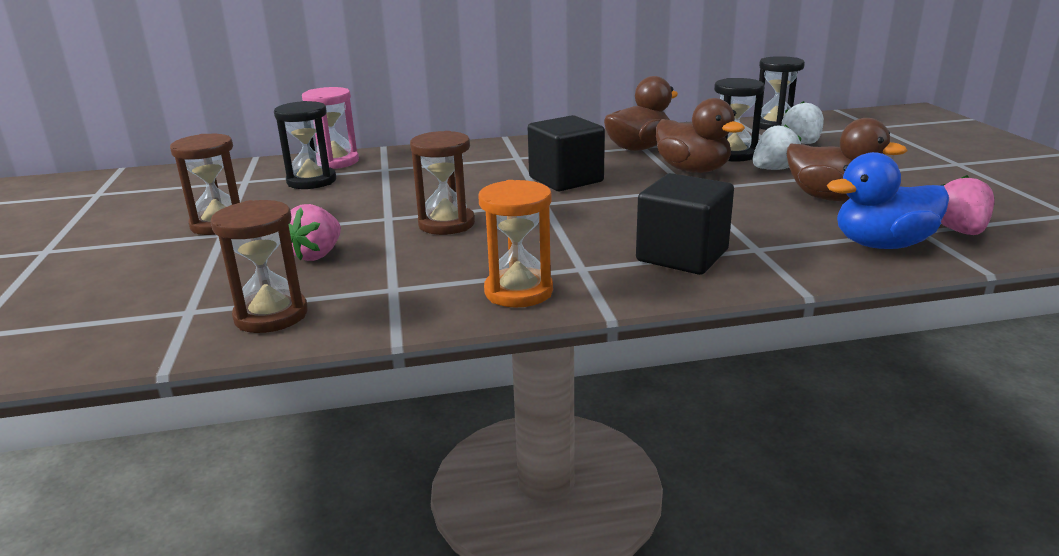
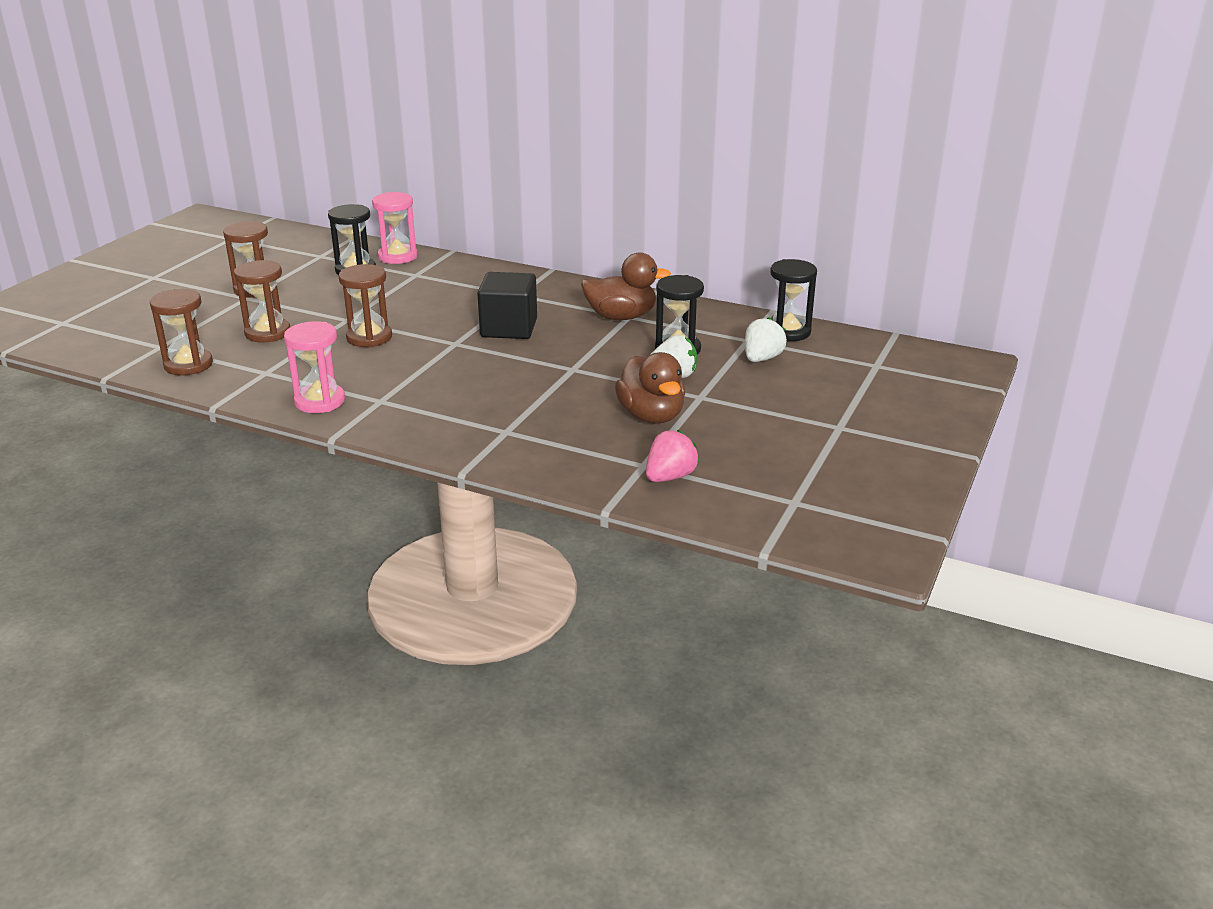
camera: 35 degrees right, 5 degrees up
pink strawberry [289,204,341,261] -> brown hourglass [234,260,290,343]
orange hourglass [479,180,553,308] -> pink hourglass [284,321,345,413]
black cube [636,173,734,275] -> none
brown duck [656,98,745,173] -> none
blue duck [827,152,949,249] -> none

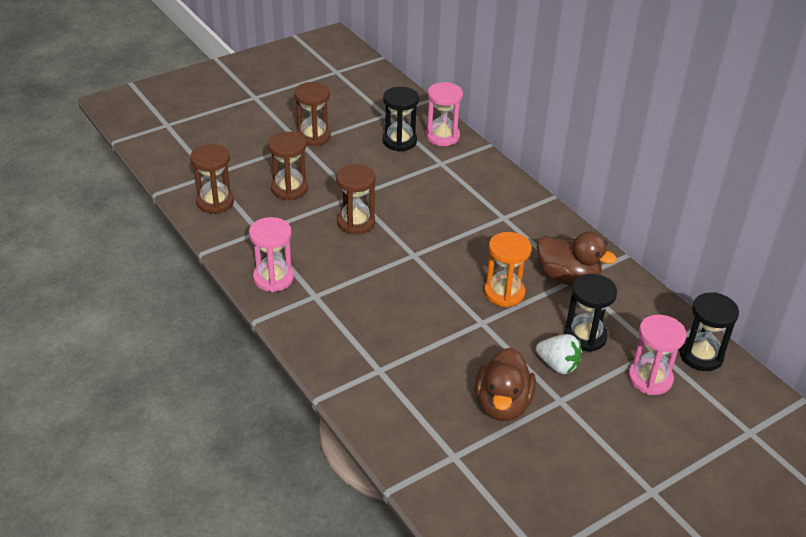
camera: 30 degrees right, 10 degrees up
black cube [477,272,537,339] -> none
pink strawberry [646,430,699,482] -> none
white strawberry [745,317,787,362] -> pink hourglass [628,315,687,395]
none -> orange hourglass [484,232,531,307]

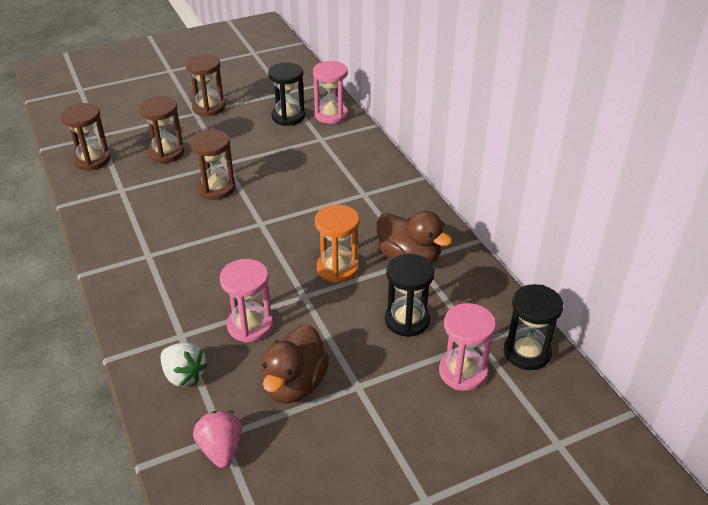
camera: 10 degrees right, 0 degrees up
pink hourglass [249,217,294,292] -> pink hourglass moved to [220,259,273,343]
white strawberry [536,334,582,374] -> white strawberry moved to [161,342,208,387]
none -> pink strawberry [193,411,242,468]

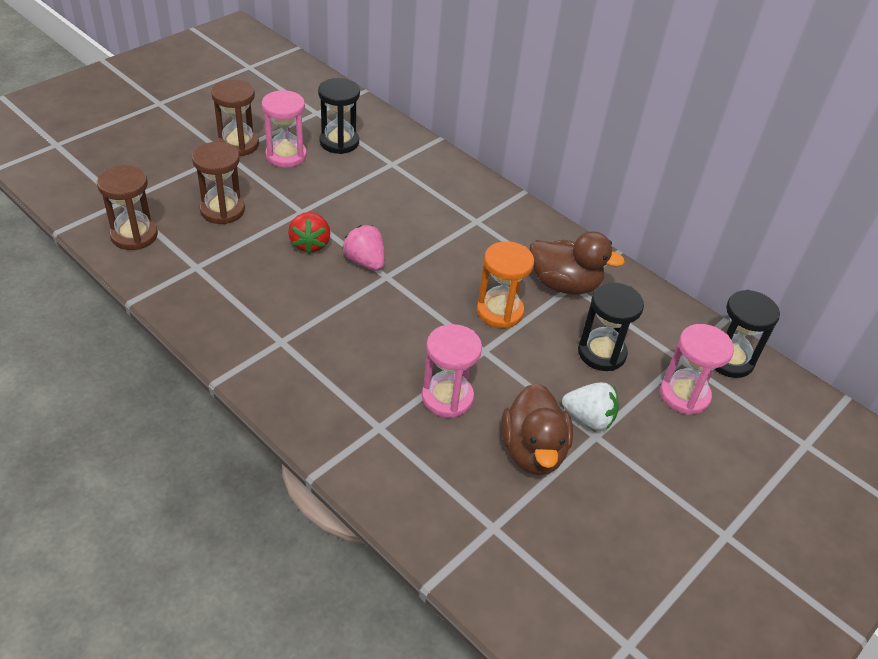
camera: 25 degrees left, 5 degrees up
white strawberry [161,342,208,387] -> white strawberry moved to [562,382,619,431]
brown hourglass [190,129,235,200] -> red strawberry [288,212,330,254]
pink strawberry [193,411,242,468] -> pink strawberry moved to [342,225,385,271]
pink hourglass [313,61,348,124] -> pink hourglass moved to [262,90,307,168]

